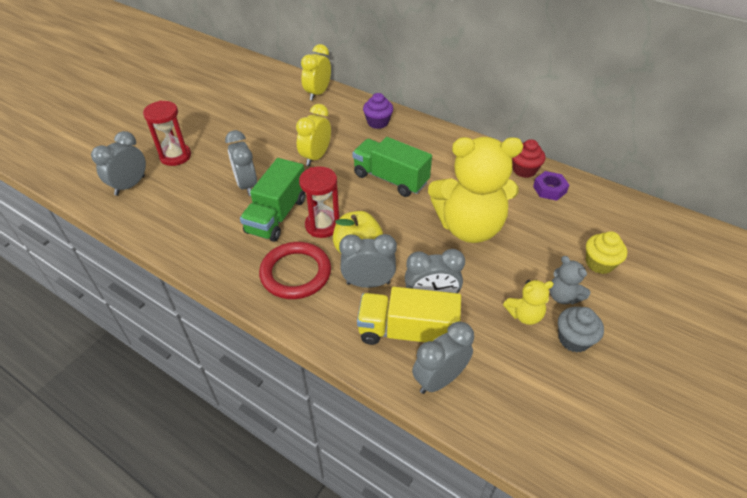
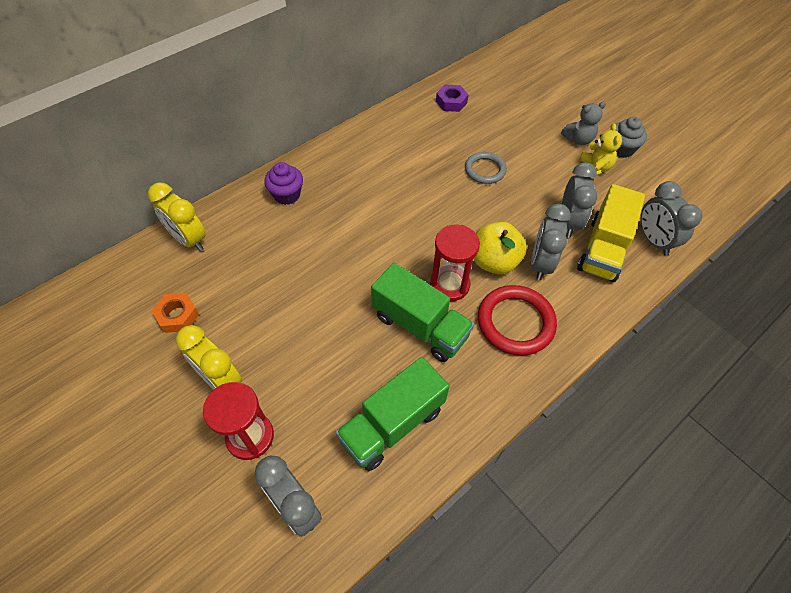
camera: 75 degrees left, 10 degrees up
grey clock [225,130,257,196] -> none
yellow clock [296,104,331,166] -> yellow clock moved to [176,325,242,390]
green truck [352,137,432,197] -> green truck moved to [336,357,450,471]
yellow teddy bear [428,137,523,243] -> grey ring [465,152,507,184]
red cupcake [512,139,546,178] -> none
yellow cupcake [586,231,627,274] -> none
none -> orange nut [152,293,199,333]

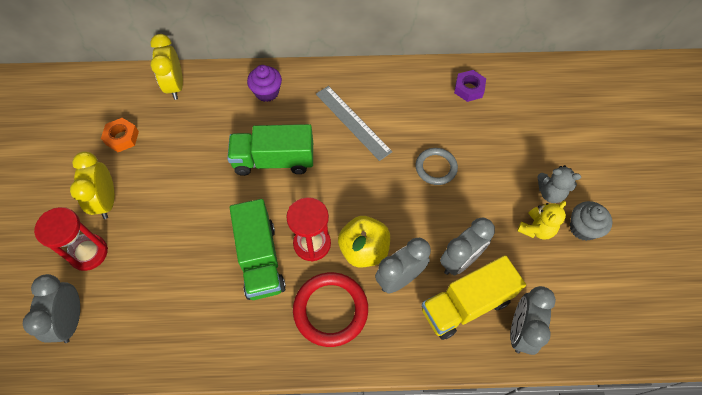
camera: 40 degrees right, 5 degrees up
green truck [336,357,450,471] -> green truck moved to [227,124,313,176]
none -> grey ruler [316,86,392,161]

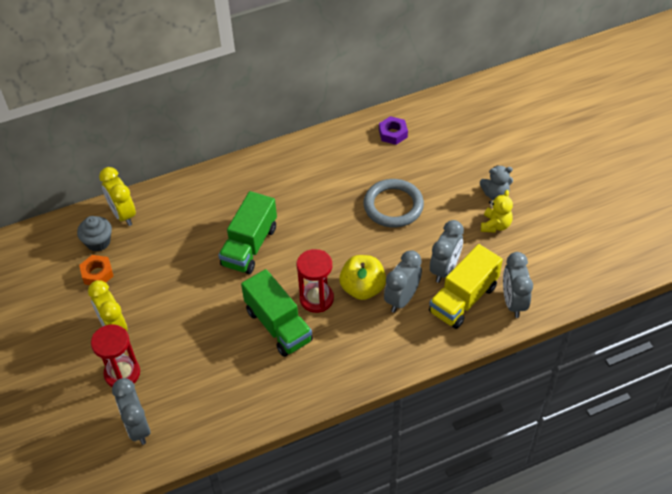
camera: 20 degrees left, 10 degrees down
green truck [227,124,313,176] -> green truck turned 45 degrees counterclockwise [218,191,277,274]
purple cupcake [247,65,282,102] -> none
red ring [293,272,368,347] -> none
grey ruler [316,86,392,161] -> none
grey ring [416,148,458,185] -> grey ring [363,179,424,228], size x1.56
grey cupcake [570,201,613,241] -> grey cupcake moved to [77,216,112,252]

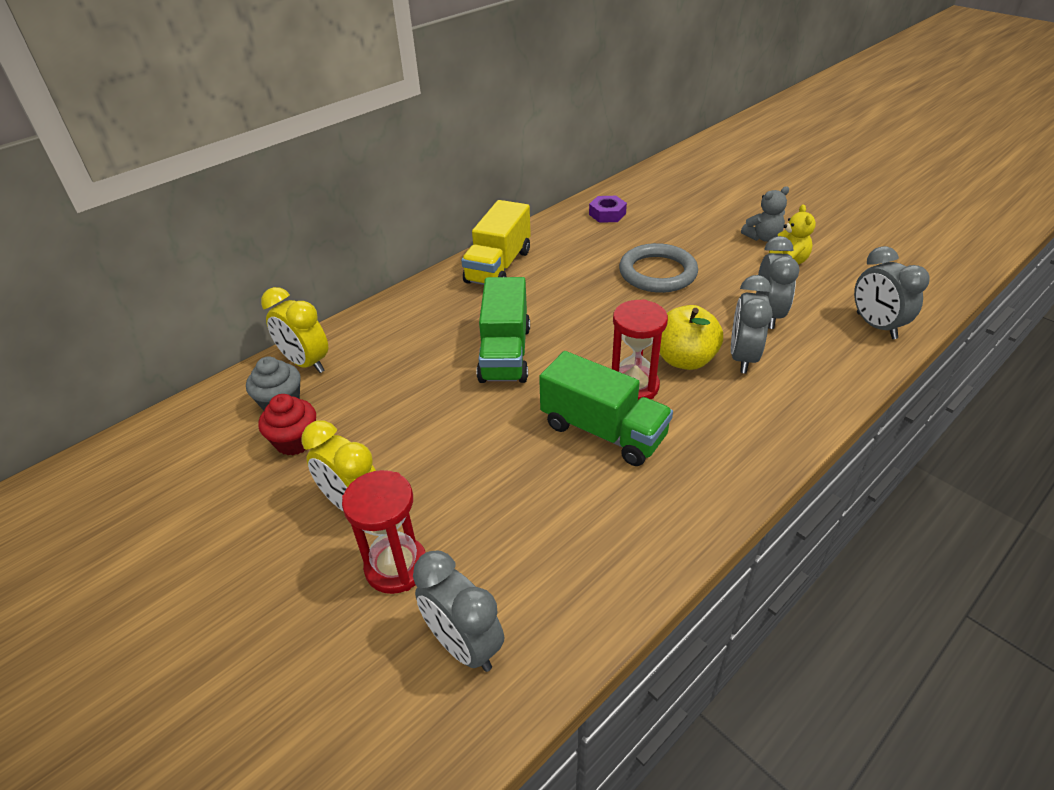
camera: 20 degrees left, 10 degrees down
orange nut [79,255,113,285] -> red cupcake [258,394,316,455]
yellow truck [429,244,503,329] -> yellow truck moved to [461,200,531,285]

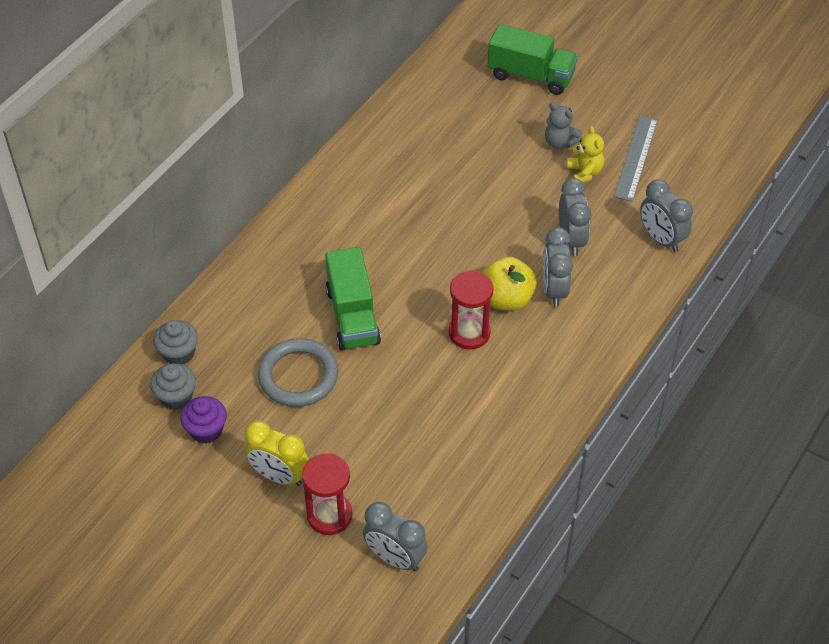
camera: 15 degrees left, 10 degrees up
red cupcake [258,394,316,455] -> purple cupcake [180,396,227,444]
yellow clock [261,287,328,373] -> grey cupcake [153,320,198,364]
yellow truck [461,200,531,285] -> none
green truck [539,351,673,466] -> green truck moved to [487,24,578,95]
purple nut [589,196,627,223] -> none
grey ring [619,243,698,293] -> grey ring moved to [258,338,339,407]
grey teddy bear [741,186,789,242] -> grey teddy bear turned 75 degrees clockwise [545,103,582,149]
none -> grey ruler [614,115,658,202]

